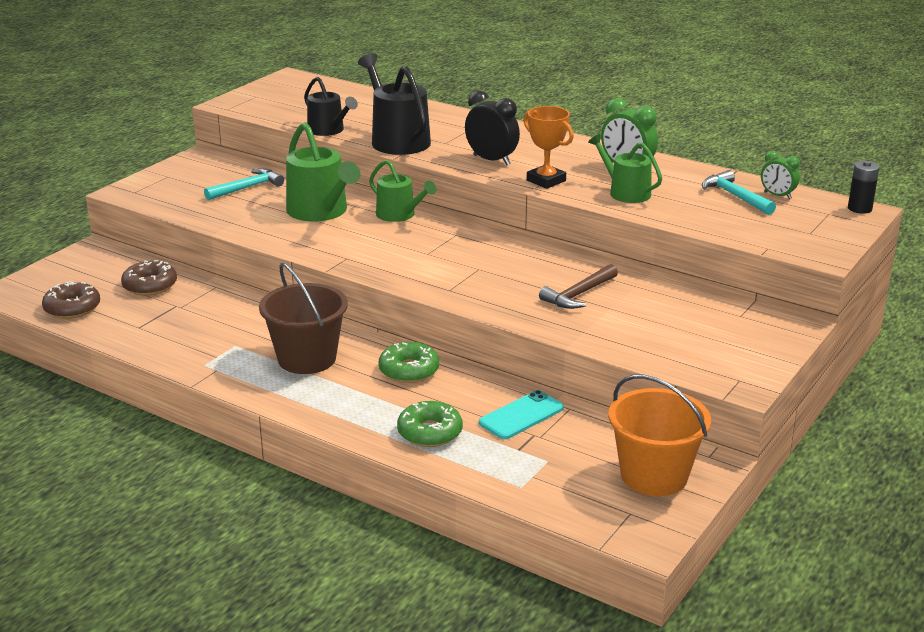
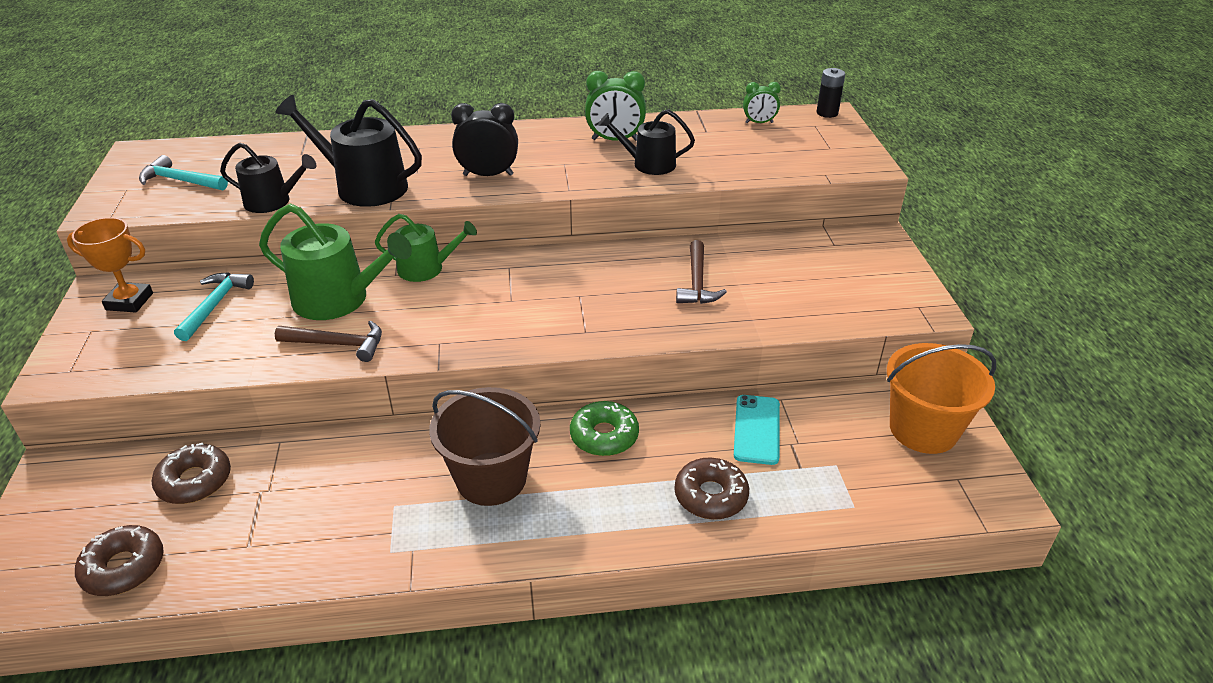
camera: 40 degrees left, 10 degrees up
green donut [397,401,463,447] -> brown donut [674,457,749,520]
orange trophy [523,106,574,189] -> orange trophy moved to [67,217,153,313]
green watering can [588,134,662,203] -> black watering can [598,109,695,175]
turquoise hammer [702,170,776,215] -> turquoise hammer moved to [139,155,228,190]
none -> brown hammer [275,321,382,362]

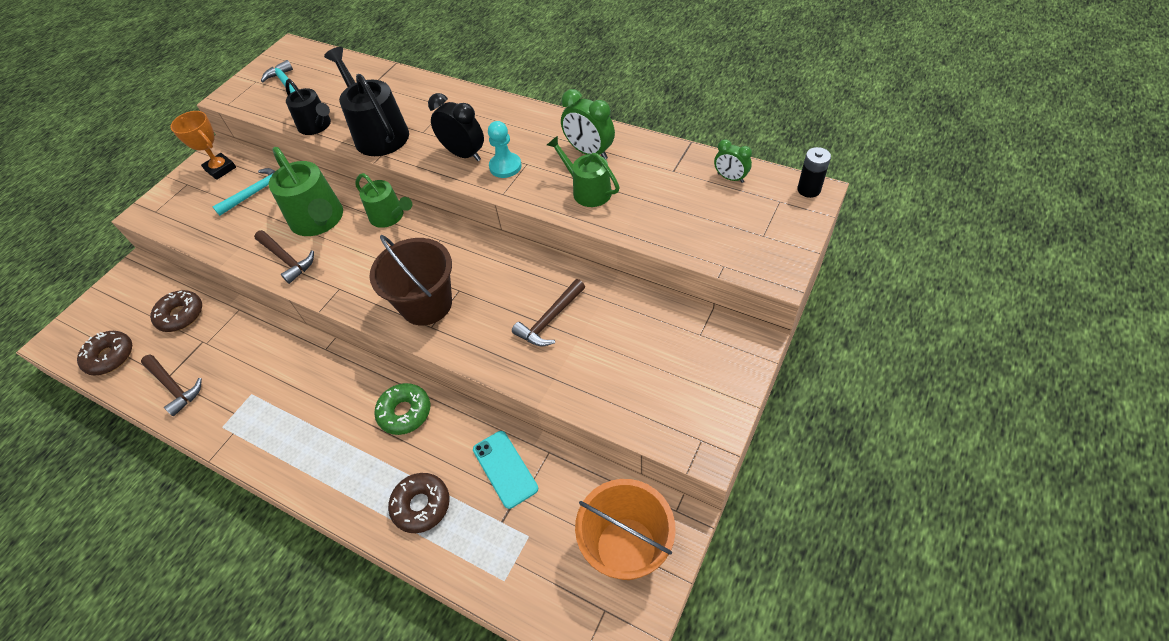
camera: 40 degrees right, 15 degrees up
brown bucket [429,387,540,506] -> brown bucket moved to [369,235,452,325]
black watering can [598,109,695,175] -> green watering can [547,136,619,207]
turquoise phone [734,395,780,465] -> turquoise phone turned 75 degrees counterclockwise [473,431,538,509]
none -> brown hammer [141,355,202,416]
none -> turquoise pawn [488,121,522,178]

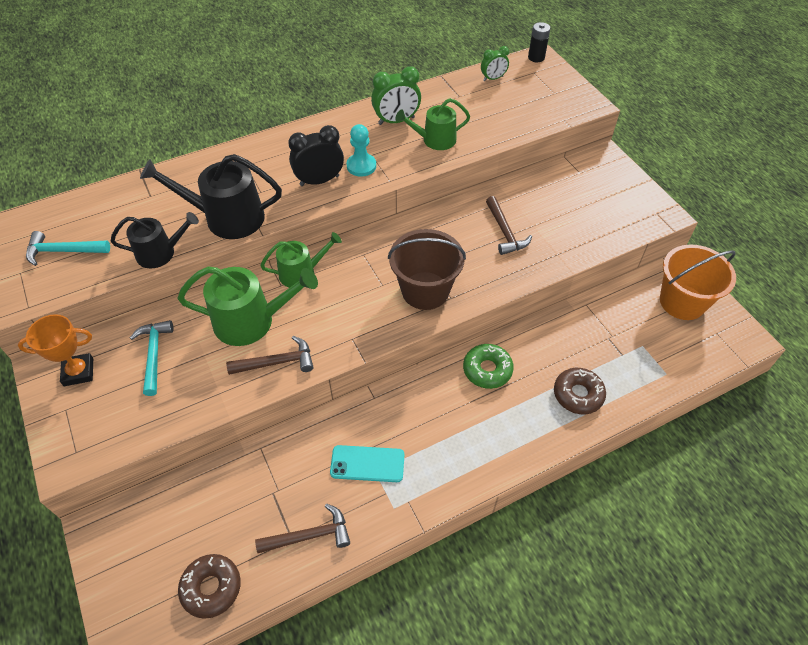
camera: 60 degrees left, 0 degrees up
brown donut [150,290,202,332] -> none
turquoise phone [473,431,538,509] -> turquoise phone moved to [330,445,404,482]

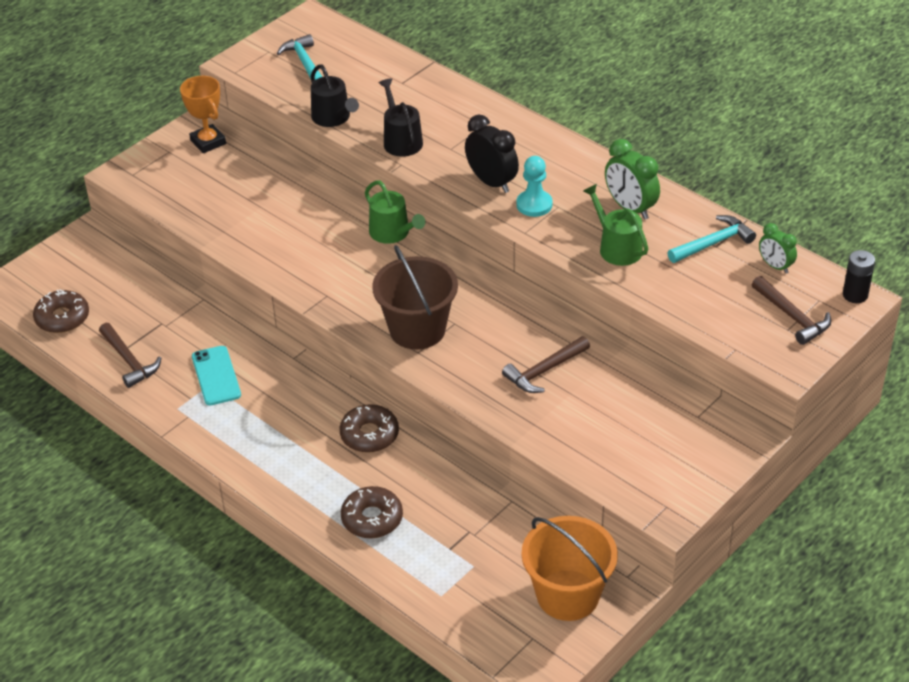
camera: 70 degrees right, 10 degrees down
turquoise hammer [130,320,174,396] -> turquoise hammer moved to [667,215,756,263]
black watering can [140,154,282,239] -> black watering can [379,79,423,157], size x0.63
green watering can [177,266,318,346] -> none
brown hammer [226,336,314,375] -> brown hammer moved to [751,276,831,345]
green donut [463,344,514,389] -> brown donut [339,404,399,453]

